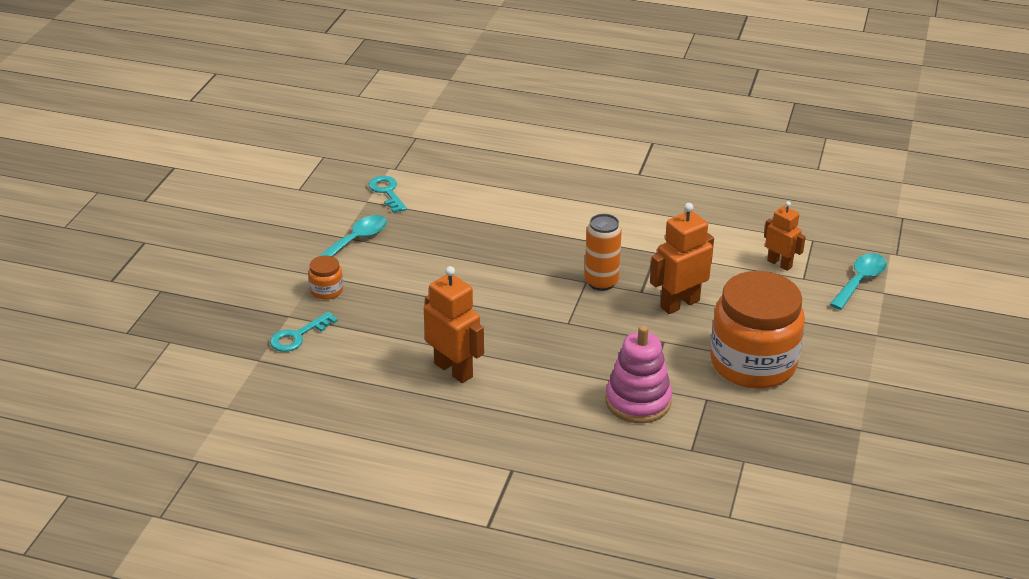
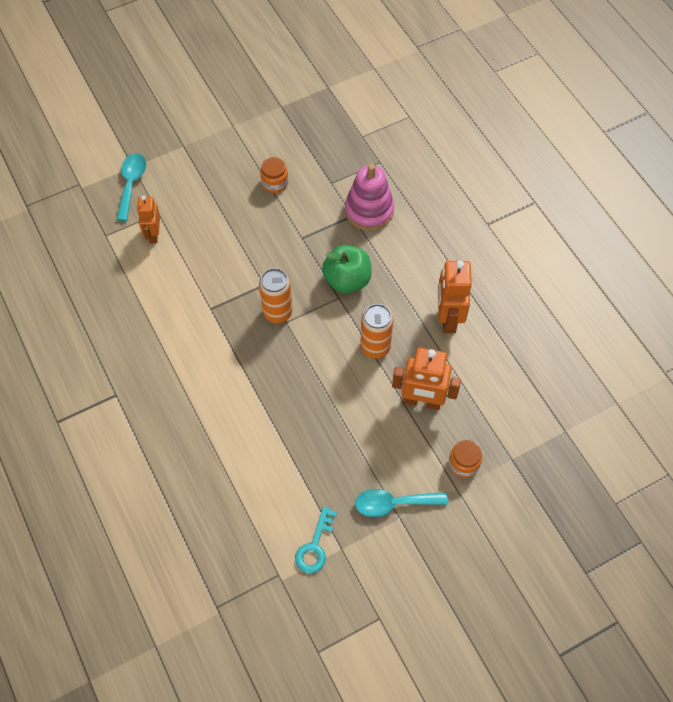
camera: 135 degrees left, 25 degrees up
turquoise key [270,312,338,352] -> none
orange robot [650,203,714,314] -> orange robot moved to [392,348,461,410]
orange jar [710,271,805,389] -> orange jar [260,157,288,193], size x0.41
turquoise spoon [830,253,887,310] -> turquoise spoon turned 105 degrees clockwise [116,153,146,221]
none -> green apple [322,245,372,293]
none -> orange can [360,304,393,358]

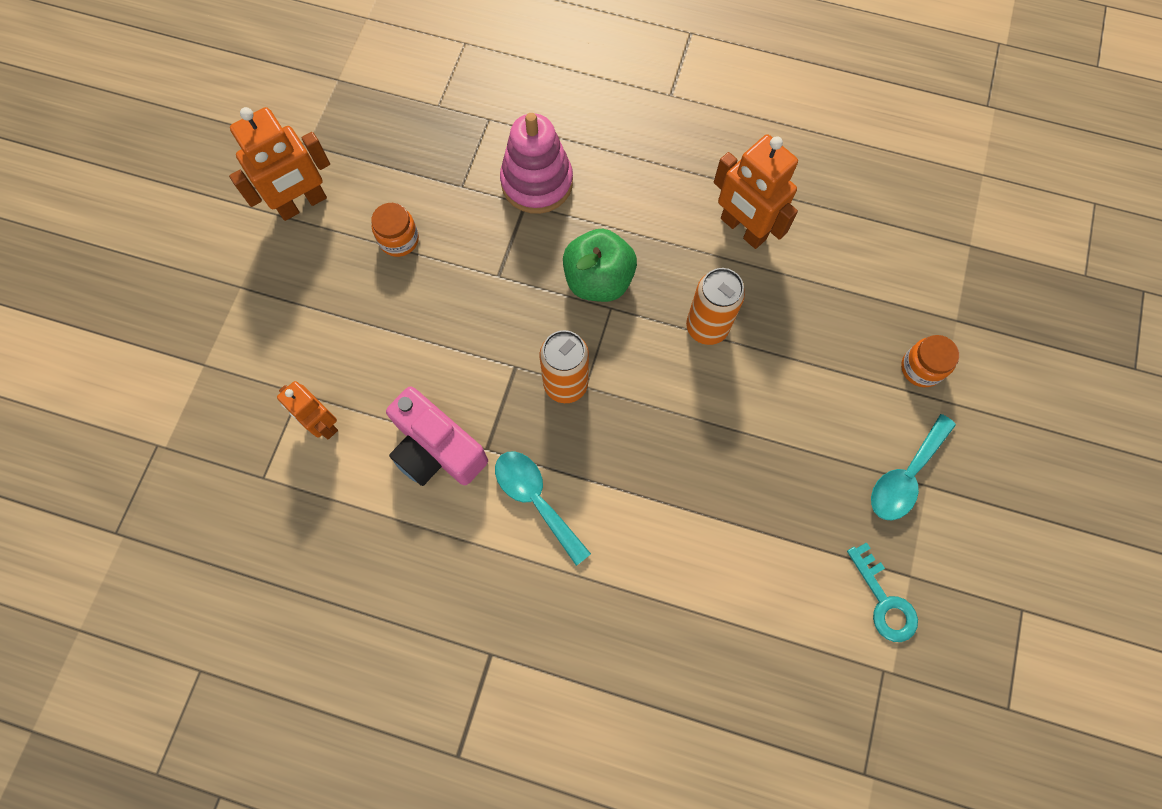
camera: 45 degrees left, 10 degrees up
turquoise spoon [116,153,146,221] -> turquoise spoon moved to [495,451,591,566]
orange robot [392,348,461,410] -> orange robot moved to [229,107,330,221]
none -> pink camera [386,387,488,486]

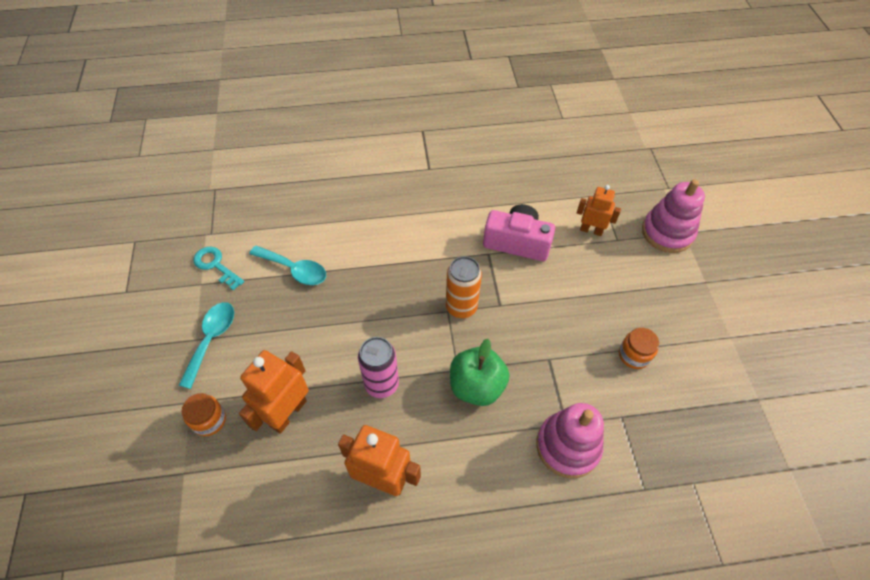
camera: 155 degrees right, 15 degrees down
orange robot [229,107,330,221] -> orange robot moved to [239,350,309,434]
turquoise spoon [495,451,591,566] -> turquoise spoon moved to [249,245,326,285]
orange can [686,268,745,345] -> pink can [358,337,399,398]
none -> pink stacking toy [642,179,705,253]

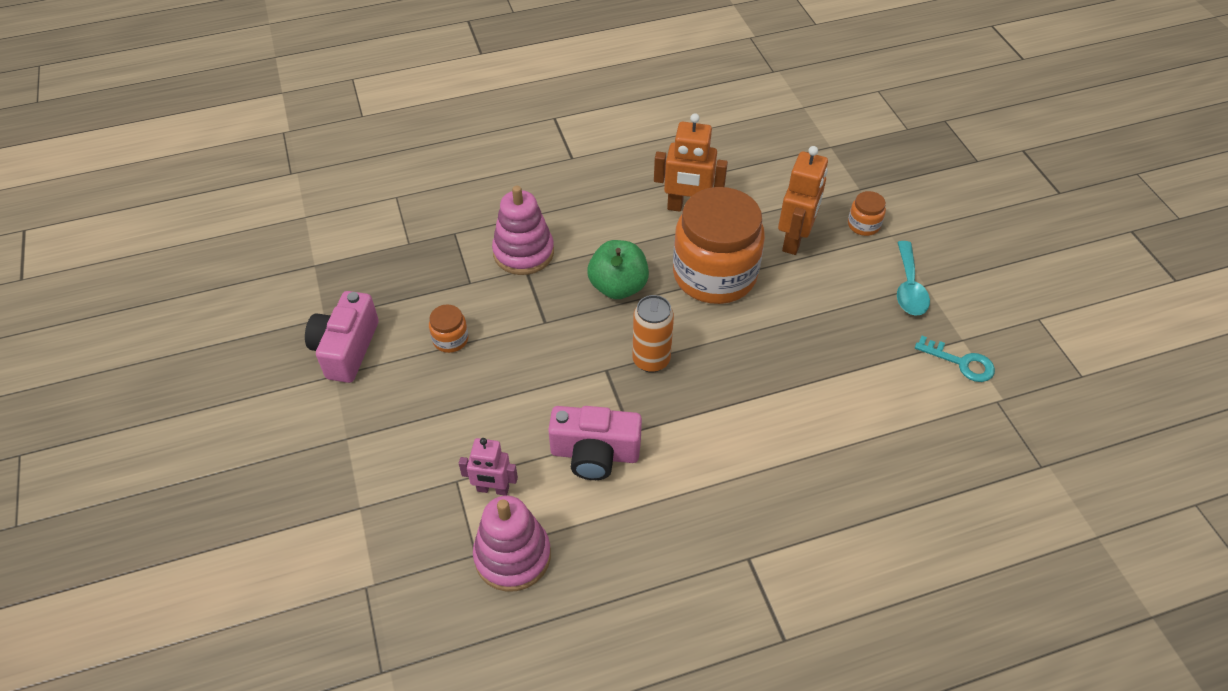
camera: 170 degrees right, 5 degrees down
turquoise spoon [249,245,326,285] -> none
pink can [358,337,399,398] -> orange jar [673,187,765,304]
orange robot [577,185,621,236] -> pink robot [459,438,518,496]
pink stacking toy [642,179,705,253] -> pink stacking toy moved to [473,496,551,592]
none -> pink camera [305,291,379,383]

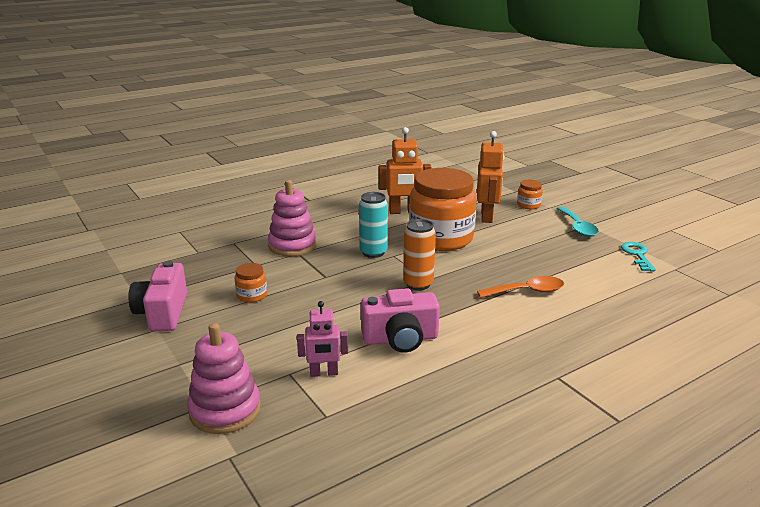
camera: 15 degrees left, 25 degrees down
pink stacking toy [473,496,551,592] -> pink stacking toy moved to [187,323,261,434]
green apple [587,240,649,299] -> turquoise can [359,192,388,258]
turquoise key [915,336,995,382] -> turquoise key turned 105 degrees counterclockwise [621,242,656,271]
none -> orange spoon [477,276,564,298]

